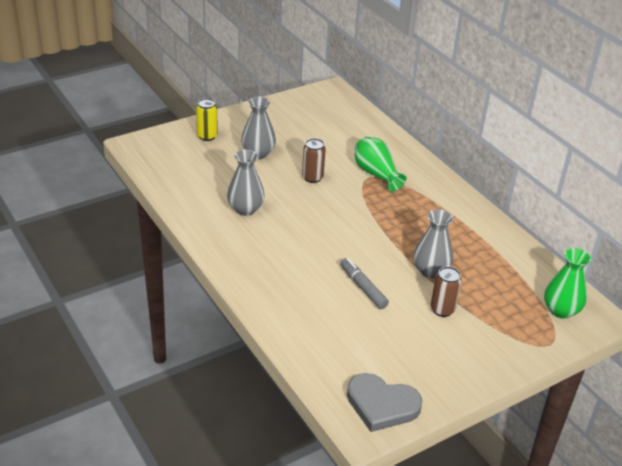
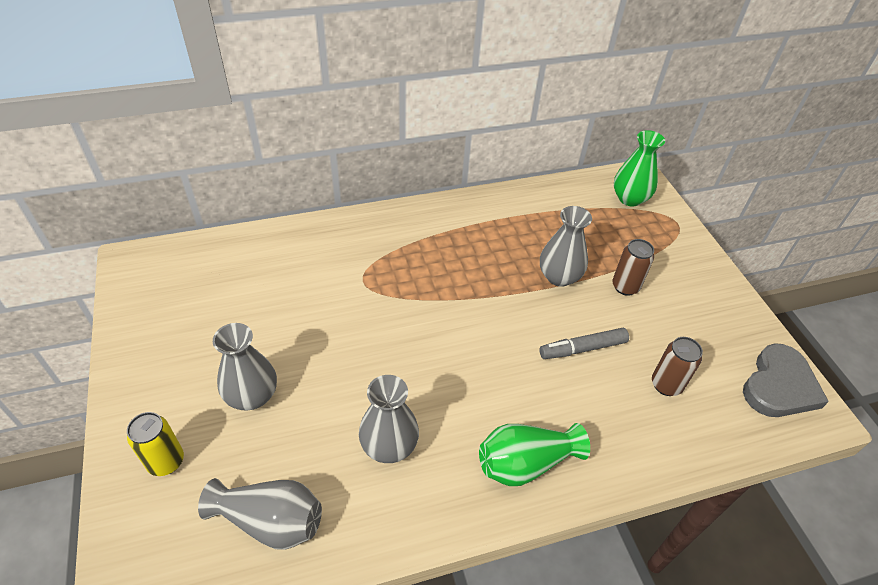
camera: 75 degrees left, 10 degrees up
brown can [302,138,326,183] -> brown can moved to [652,337,703,396]
green vase [355,137,406,191] -> green vase moved to [479,423,590,486]
none -> grey vase [198,478,322,550]

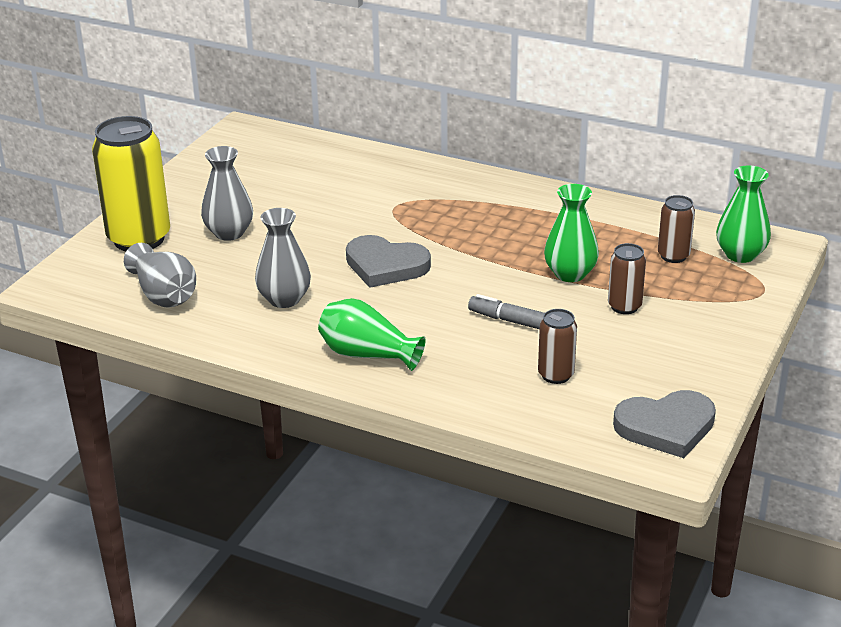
camera: 45 degrees right, 15 degrees down
yellow can [127,412,184,476] -> yellow can [92,116,170,251], size x2.03
grey vase [540,206,592,287] -> green vase [544,184,599,282]
none -> grey heart [346,235,431,288]
none -> brown can [658,195,695,263]

